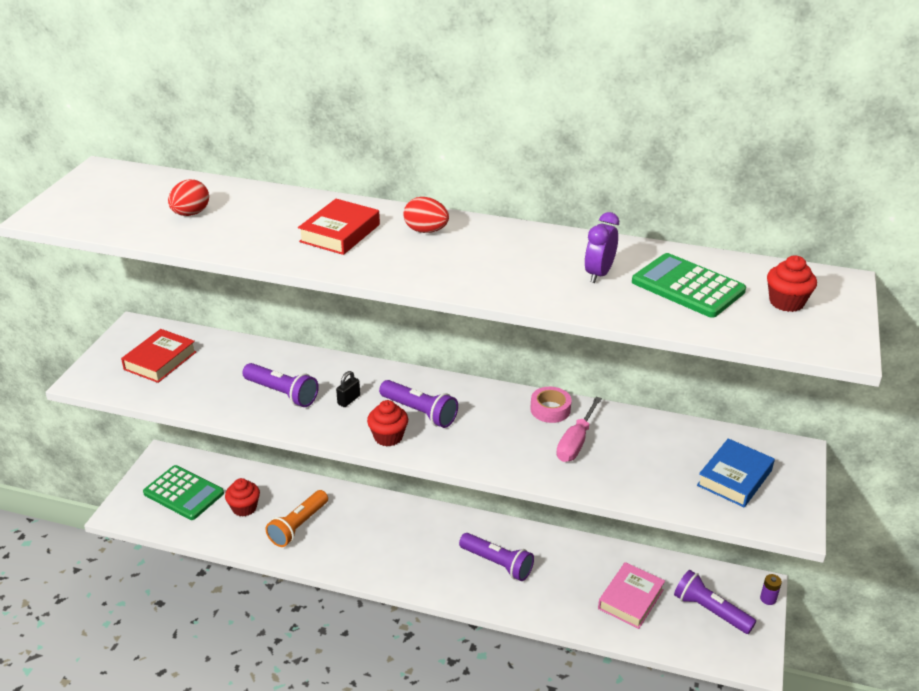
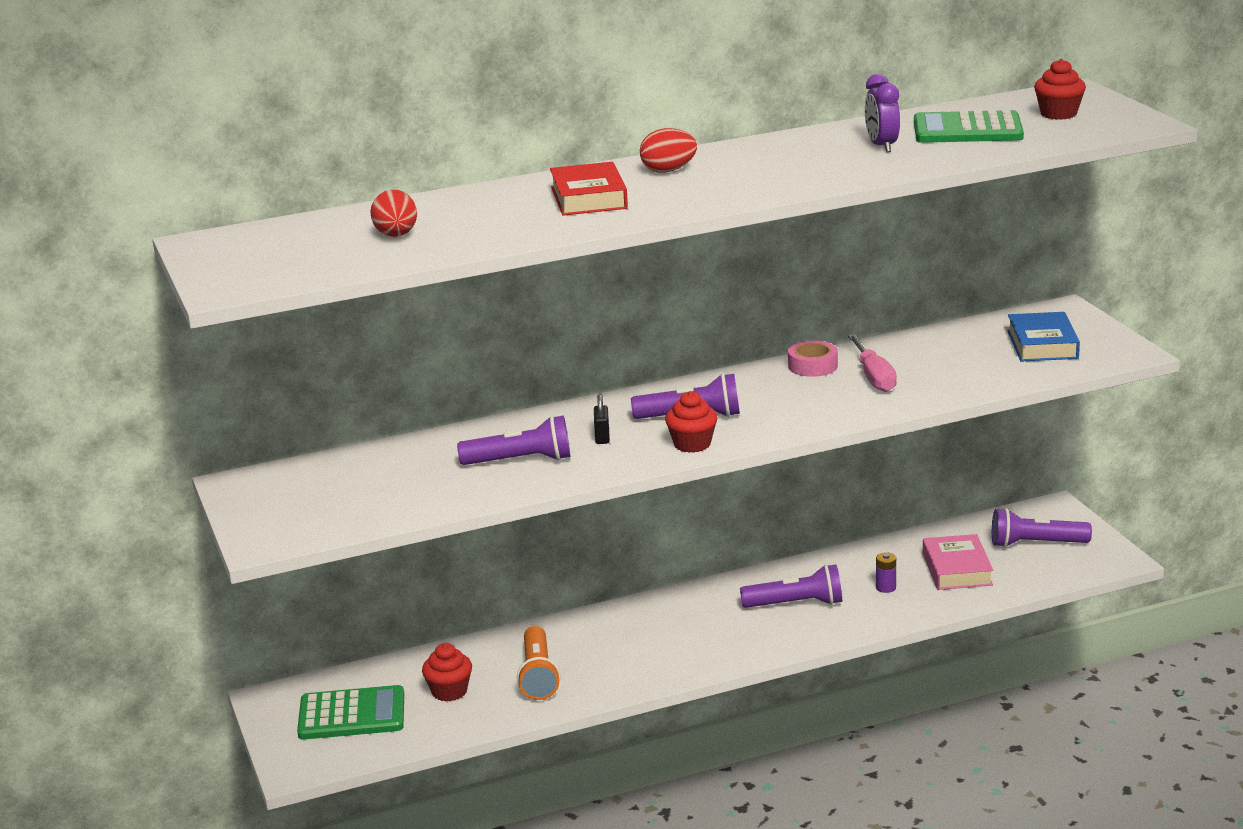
camera: 35 degrees left, 10 degrees down
red book [121,329,197,383] -> none
purple battery [760,574,782,605] -> purple battery moved to [876,552,896,593]

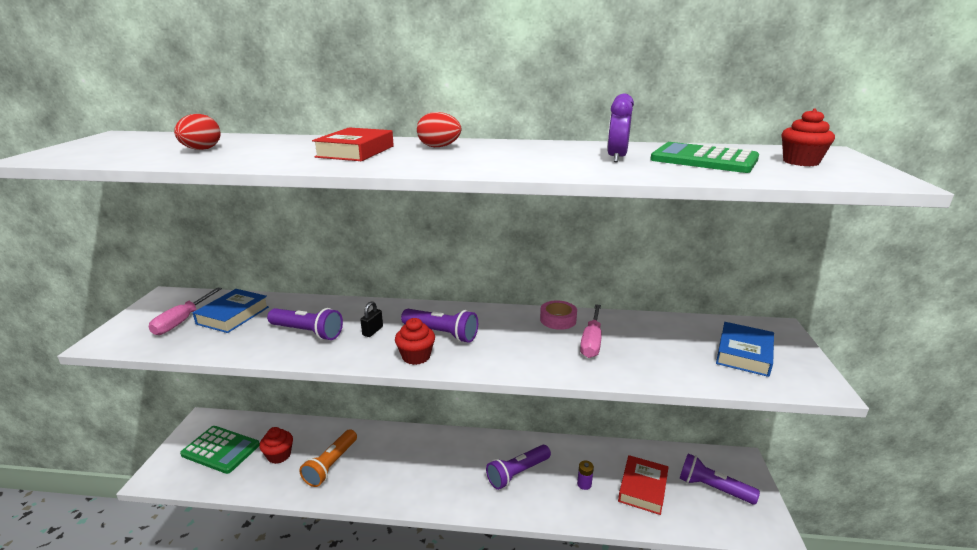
camera: 25 degrees right, 0 degrees up
purple flashlight [740,564,842,608] -> purple flashlight turned 120 degrees clockwise [486,445,551,490]
pink book [923,534,993,590] -> red book [618,455,669,515]
none -> pink screwdriver [148,287,222,335]
none -> blue book [193,289,269,333]

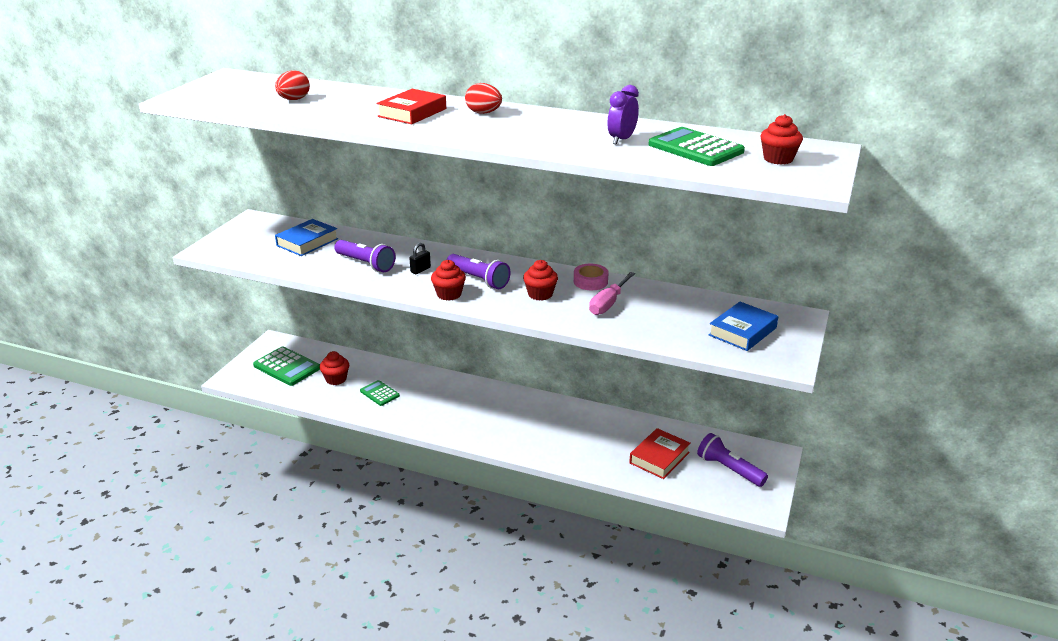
camera: 15 degrees right, 5 degrees up
pink screwdriver [148,287,222,335] -> none
orange flashlight [299,429,357,487] -> green calculator [360,380,400,406]
purple flashlight [486,445,551,490] -> none
purple battery [577,461,594,490] -> none
none -> red cupcake [523,260,558,301]

